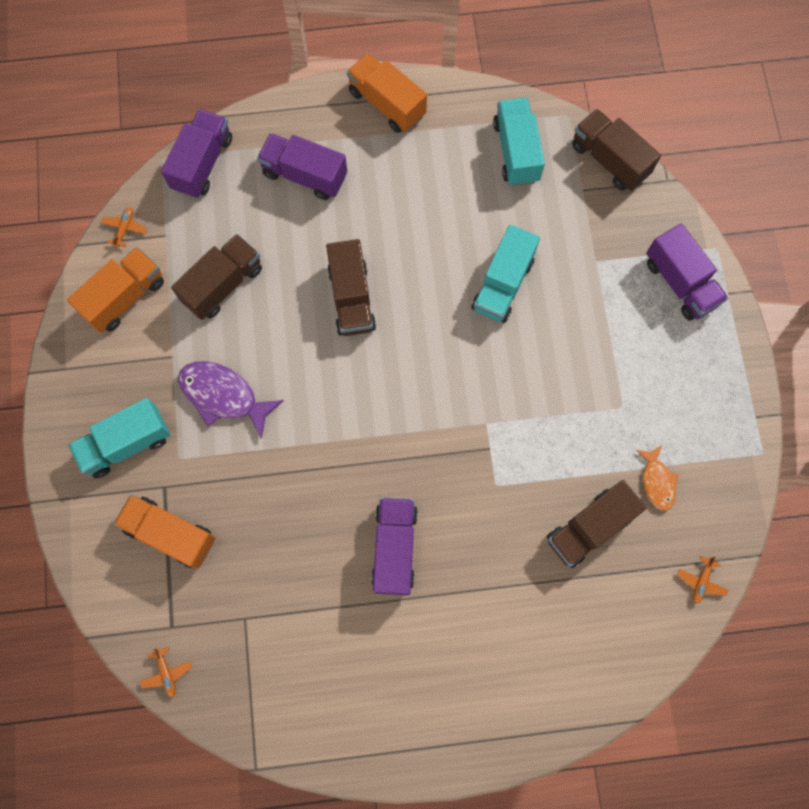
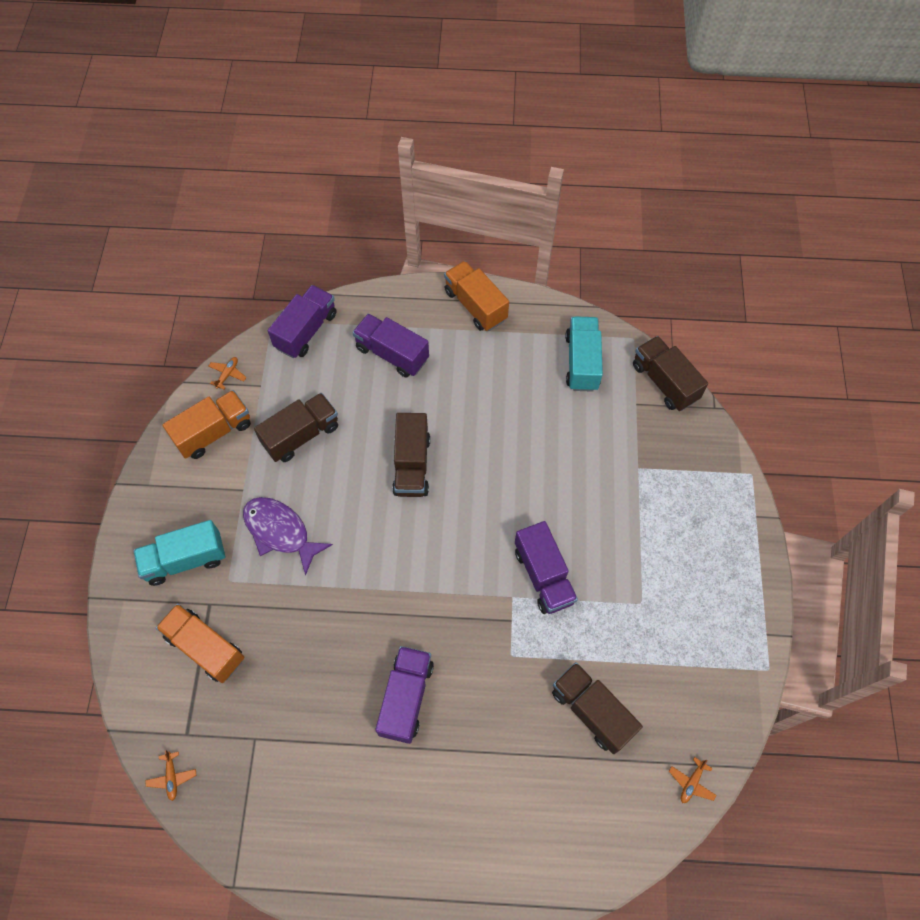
camera: 10 degrees right, 10 degrees down
turquoise truck [472,225,540,323] -> none
brown truck [547,480,646,568] -> brown truck turned 75 degrees clockwise [552,662,643,754]
orange fish [636,445,679,511] -> none
purple truck [646,223,728,321] -> purple truck moved to [515,521,578,614]

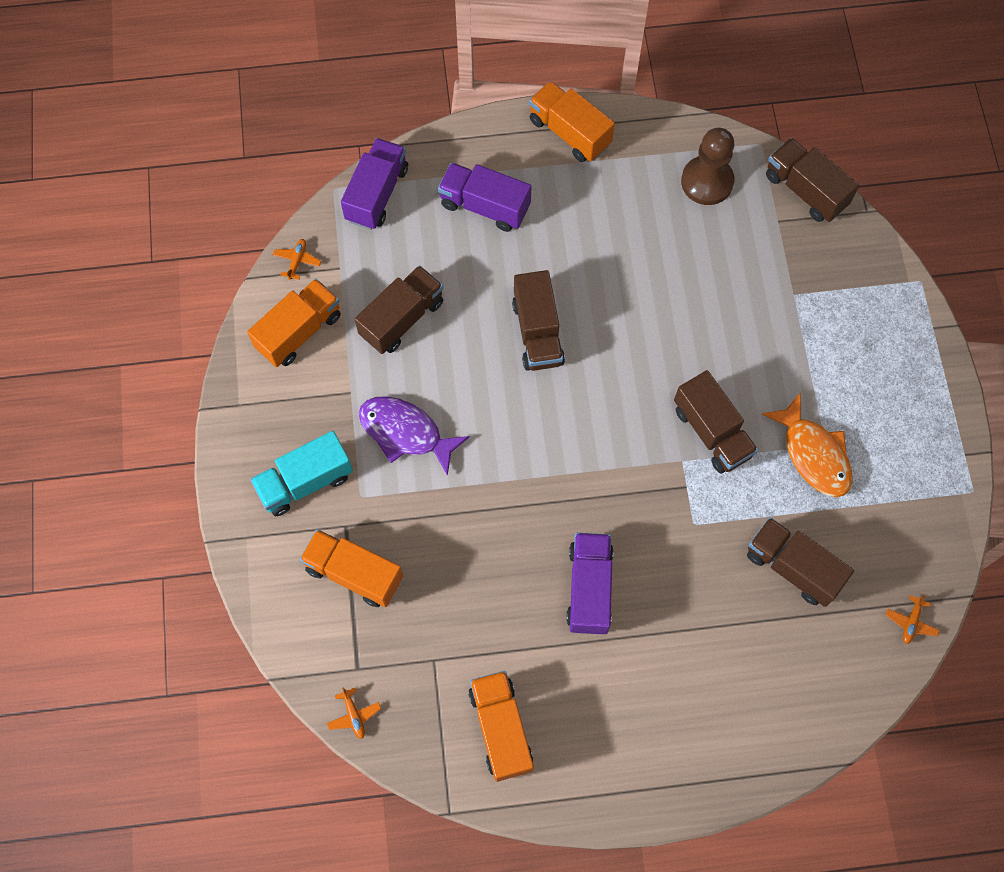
camera: 10 degrees left, 5 degrees up
purple truck [515,521,578,614] -> brown truck [674,370,758,474]
turquoise truck [565,316,603,392] -> brown pawn [681,128,735,205]
none -> orange truck [469,671,534,782]
none -> orange fish [762,392,853,497]

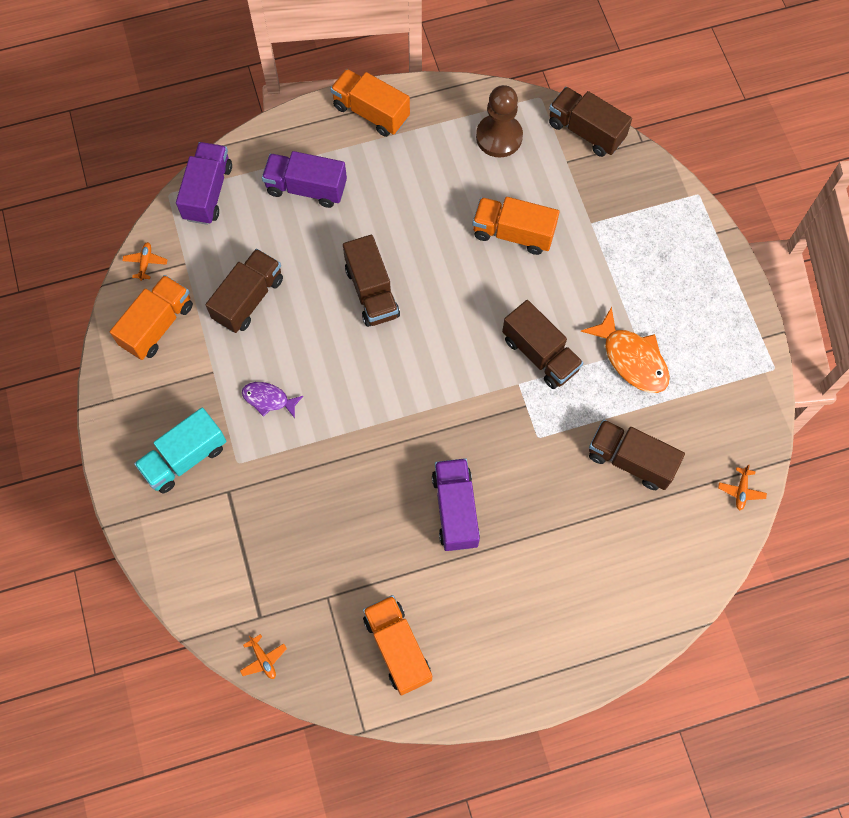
camera: 10 degrees left, 0 degrees up
orange truck [300,529,403,607] -> orange truck moved to [472,197,559,255]
purple fish [359,396,470,476] -> purple fish [242,382,303,418], size x0.60

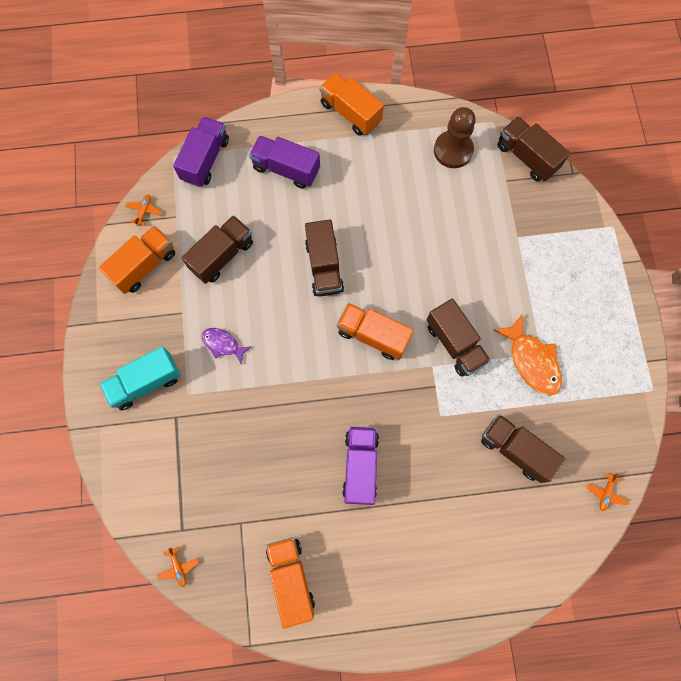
camera: 10 degrees right, 5 degrees up
orange truck [472,197,559,255] -> orange truck moved to [337,303,414,360]

